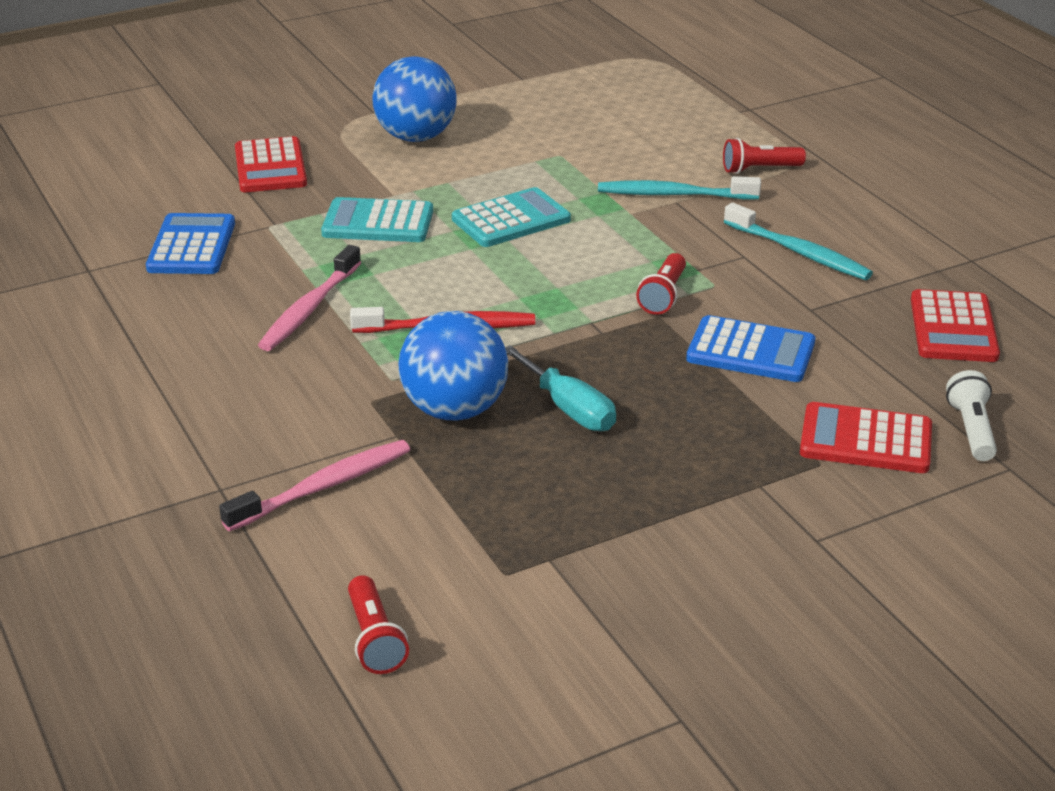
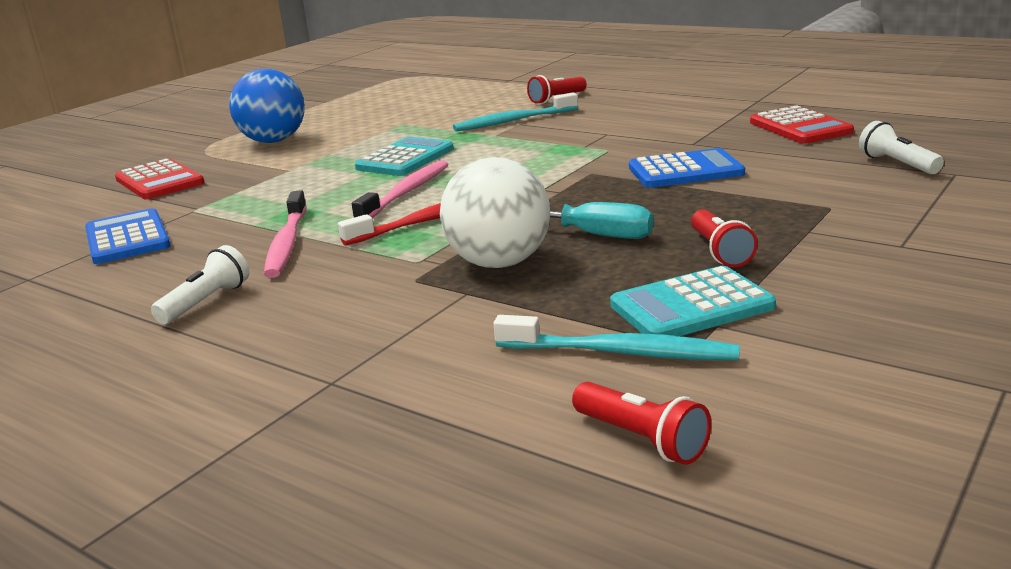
camera: 25 degrees left, 10 degrees down
pink toothbrush [219,440,410,531] -> pink toothbrush moved to [352,160,449,218]
turquoise calculator [321,197,433,242] -> turquoise calculator moved to [610,266,776,336]
blue ball [399,311,508,420] -> white ball [439,157,550,268]
red flashlight [636,253,686,315] -> red flashlight moved to [691,210,758,267]
turquoise toothbrush [724,203,873,280] -> turquoise toothbrush moved to [493,315,740,360]
red calculator [800,402,932,473] -> none
none -> white flashlight [151,245,249,324]

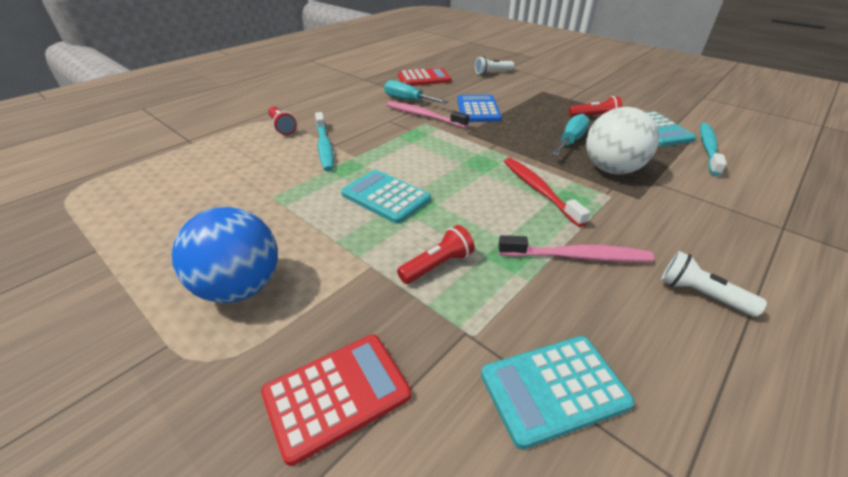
camera: 85 degrees left, 15 degrees up
blue calculator [85,208,171,264] -> turquoise calculator [481,336,635,450]
pink toothbrush [352,160,449,218] -> pink toothbrush moved to [387,101,469,128]
red flashlight [572,382,711,465] -> red flashlight moved to [397,225,475,284]
none -> turquoise screwdriver [384,80,449,104]

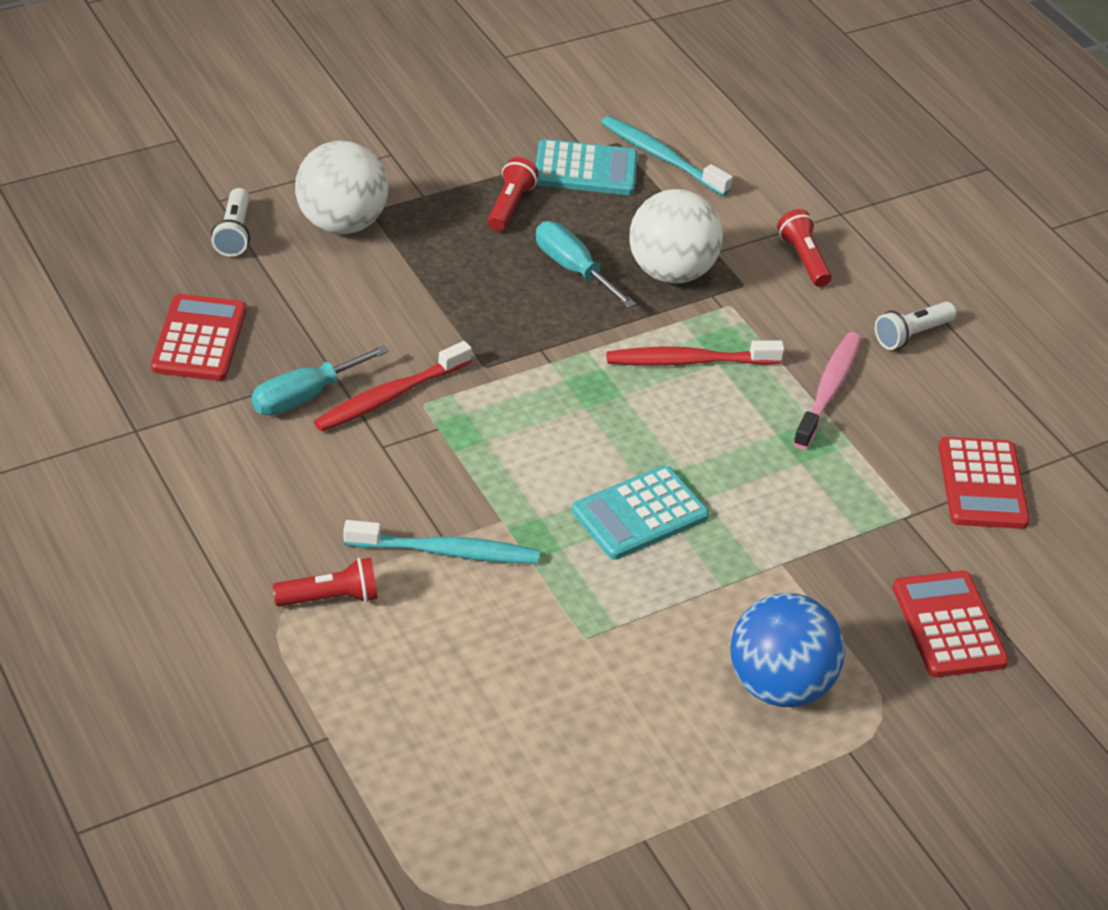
camera: 75 degrees left, 5 degrees up
pink toothbrush [387,101,469,128] -> red toothbrush [314,341,472,432]
red flashlight [397,225,475,284] -> red flashlight moved to [777,209,832,287]
blue calculator [457,95,502,122] -> none
turquoise calculator [481,336,635,450] -> red calculator [939,437,1030,529]
none -> white ball [295,140,388,234]

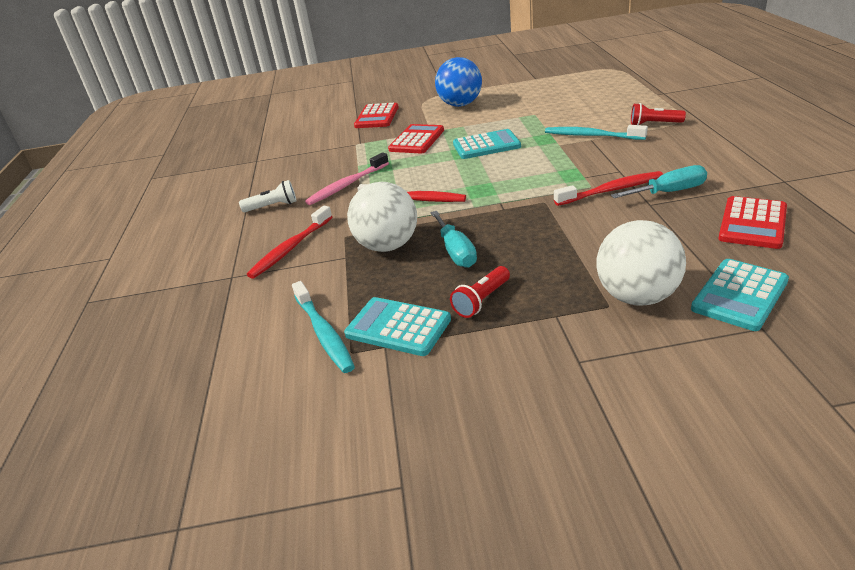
camera: 150 degrees left, 10 degrees down
white flashlight [211,188,250,257] -> turquoise calculator [691,259,789,331]
red flashlight [777,209,832,287] -> red toothbrush [247,206,332,279]
red calculator [939,437,1030,529] -> red calculator moved to [388,124,444,154]

